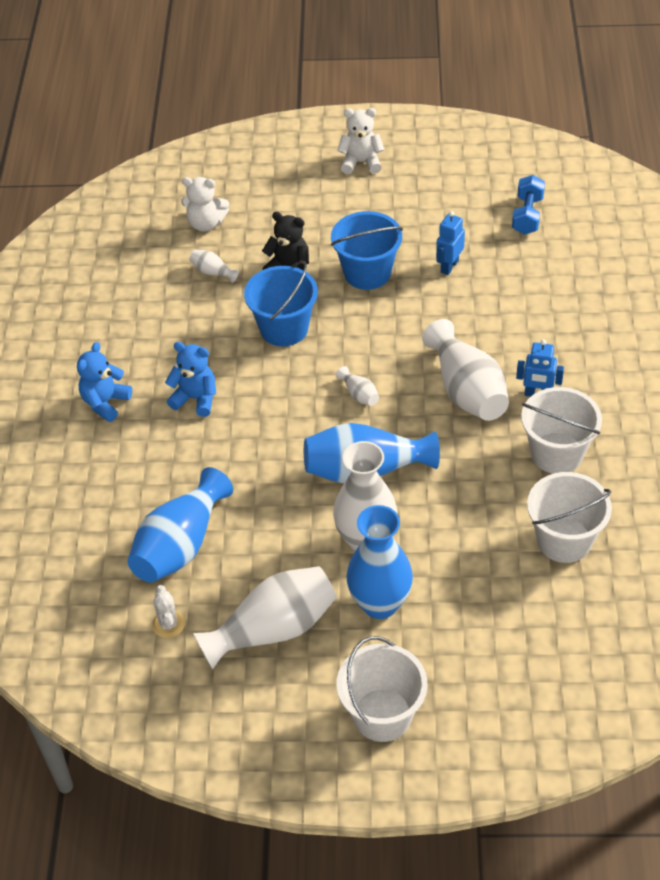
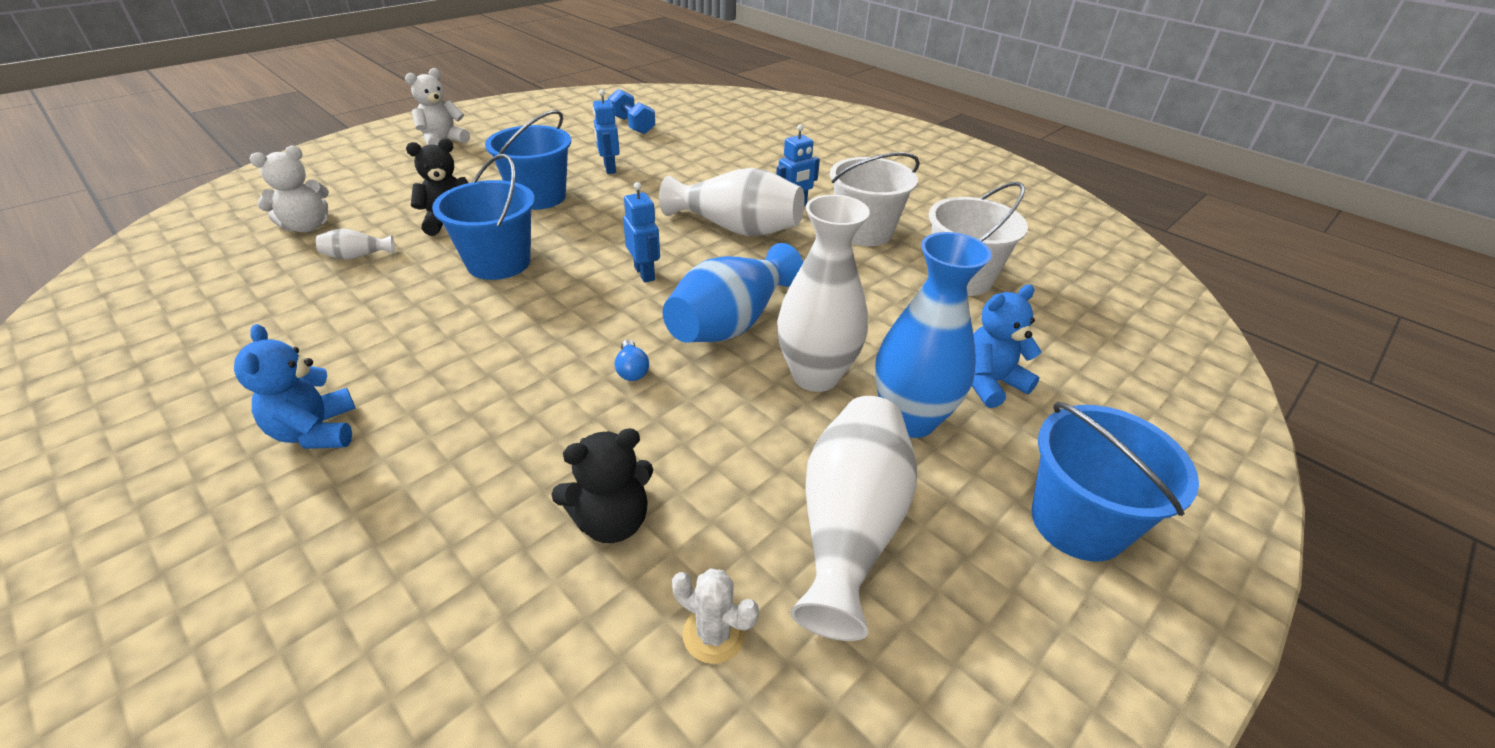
camera: 50 degrees left, 10 degrees down
blue vase [128,467,233,583] -> black teddy bear [551,428,653,543]
blue teddy bear [165,342,216,417] -> blue teddy bear moved to [972,284,1042,408]
white vase [336,366,379,406] -> blue robot [623,182,660,283]
white bucket [336,636,427,742] -> blue bucket [1031,402,1199,562]
none -> blue light bulb [615,339,649,381]

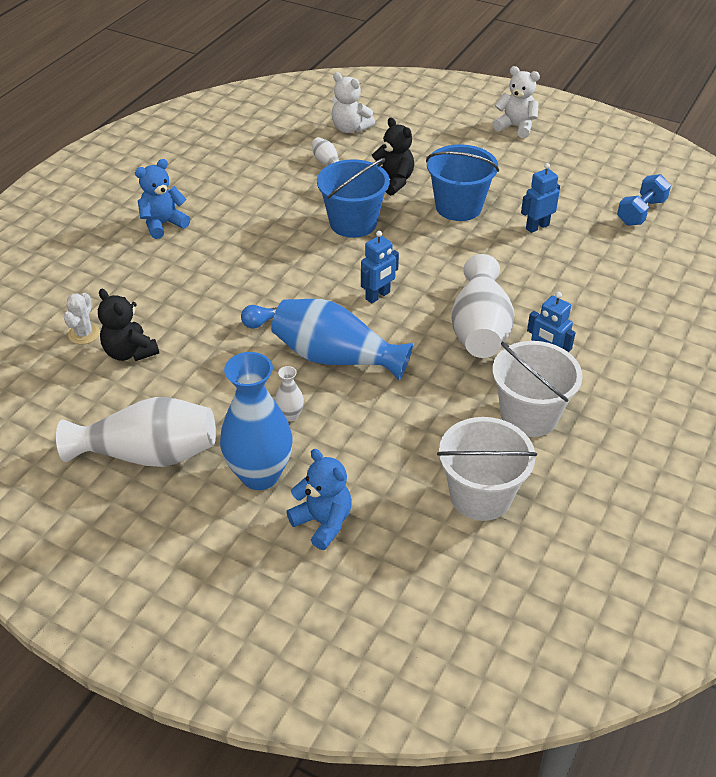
camera: 75 degrees right, 5 degrees up
white cactus [672,569,759,664] -> white cactus moved to [64,293,100,344]
white vase [777,195,870,392] -> white vase [275,366,304,421], size x0.43
blue bucket [1031,402,1199,562] -> none

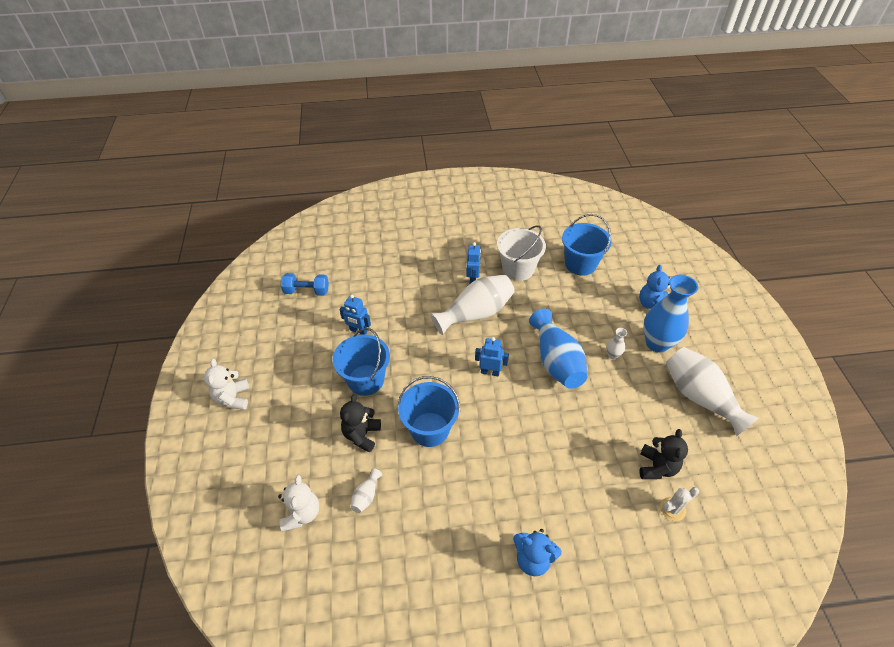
camera: 125 degrees left, 5 degrees up
blue light bulb [241,305,277,329] -> none
white bucket [437,417,537,521] -> blue bucket [562,214,611,276]

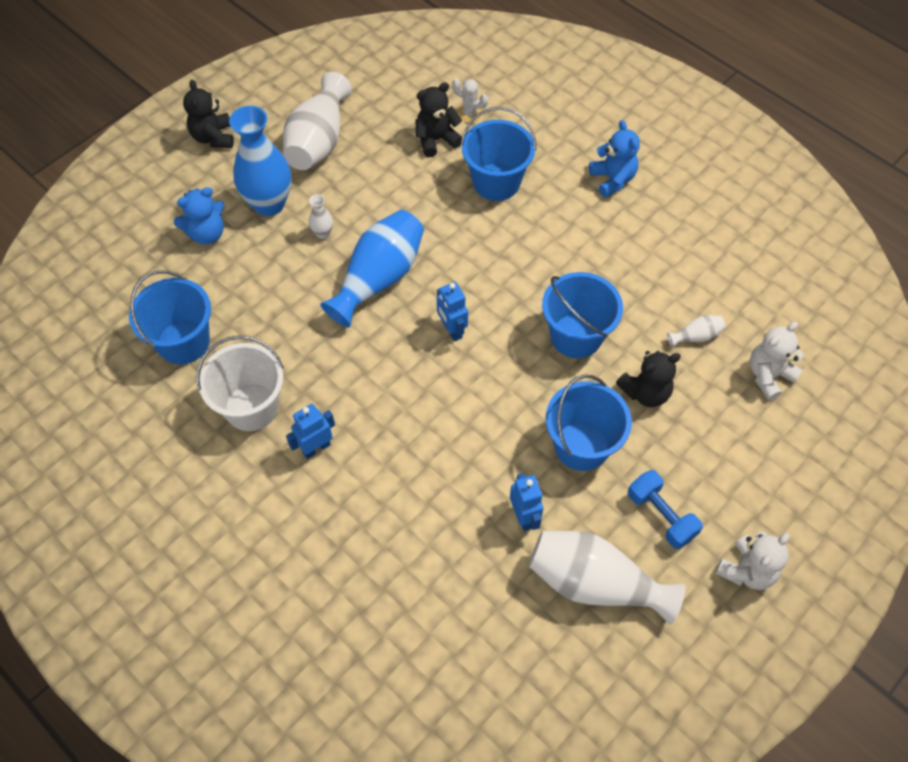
camera: 130 degrees left, 10 degrees up
blue dumbbell [281,273,329,296] -> blue dumbbell moved to [628,470,703,549]
white vase [430,275,515,335] -> white vase moved to [529,531,685,625]
none -> black teddy bear [183,80,234,148]
none -> blue bucket [461,107,536,201]

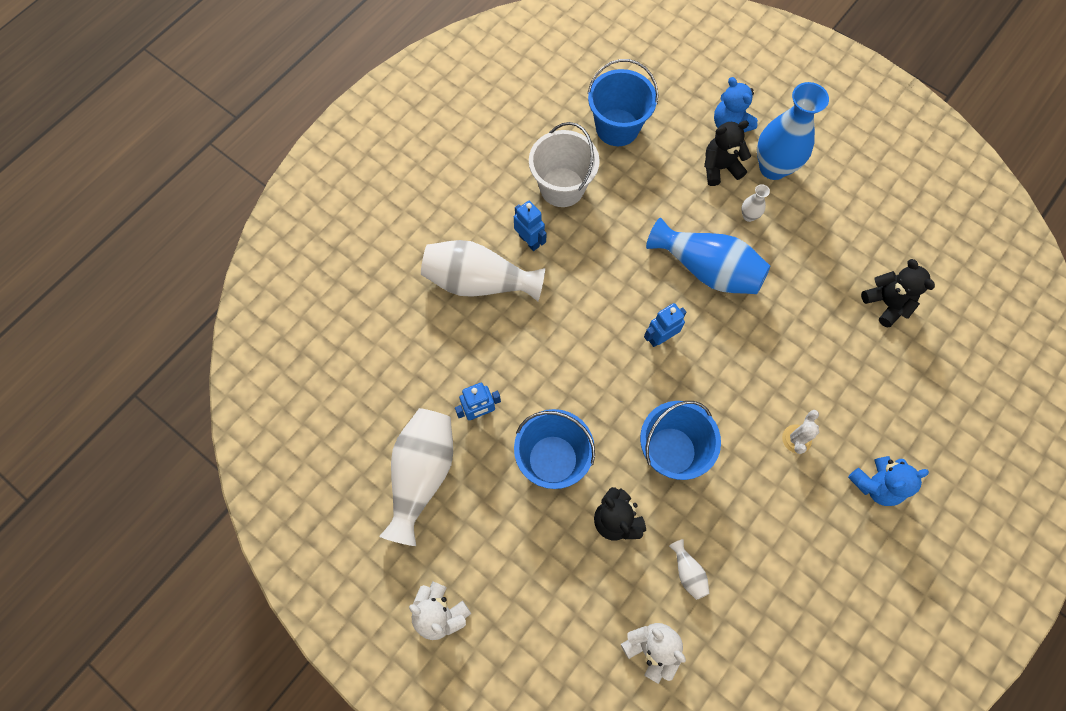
camera: 85 degrees right, 10 degrees up
black teddy bear [183,80,234,148] -> black teddy bear moved to [704,121,751,186]
white vase [283,72,352,170] -> white vase moved to [421,240,545,301]
white cactus [452,79,488,123] -> white cactus moved to [782,410,819,454]
blue bucket [461,107,536,201] -> none
blue dumbbell [628,470,703,549] -> none

